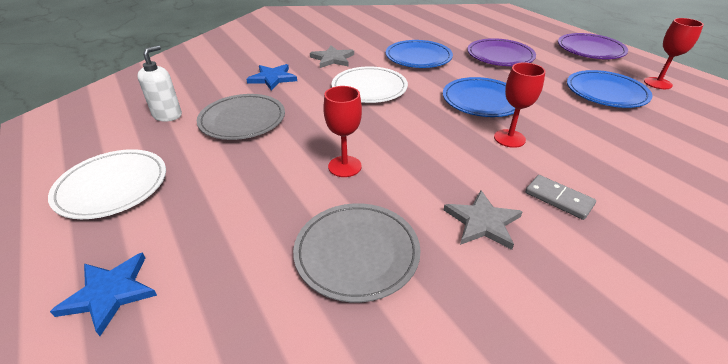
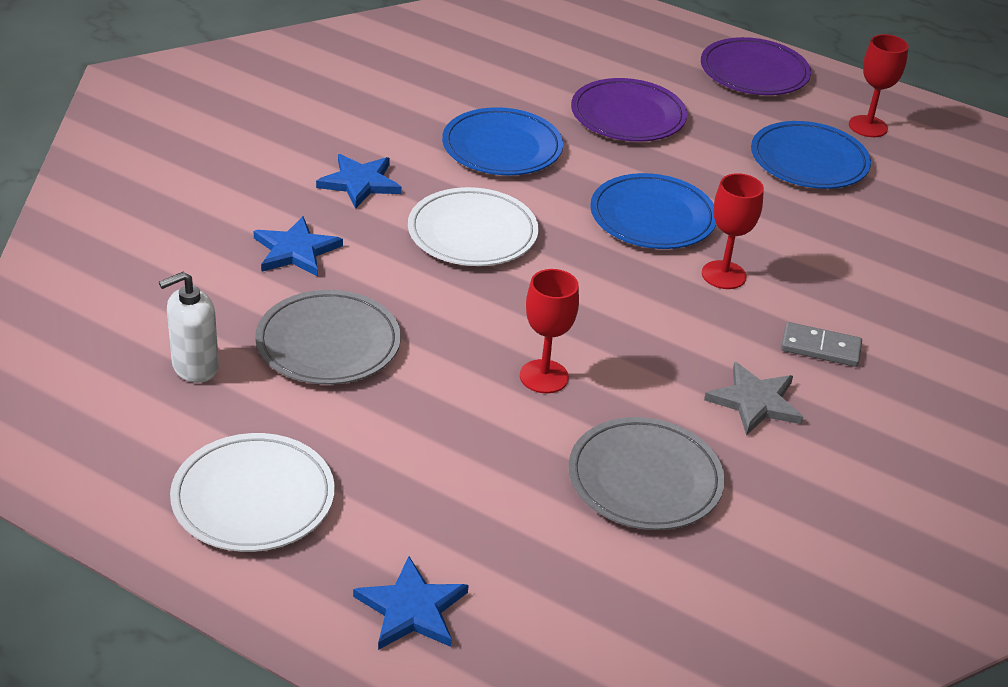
camera: 30 degrees left, 0 degrees up
white soap dispenser [137,45,182,122] -> white soap dispenser turned 120 degrees counterclockwise [159,272,219,383]
grey star [310,45,354,68] -> blue star [316,154,402,209]

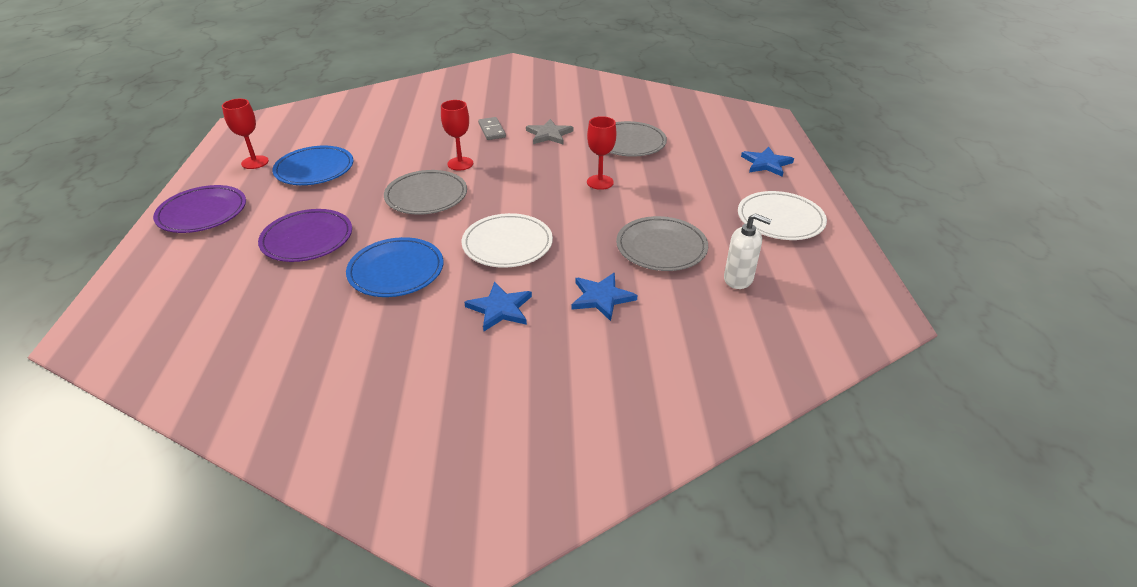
camera: 120 degrees left, 0 degrees up
blue plate [590,173,716,249] -> grey plate [384,170,467,215]

